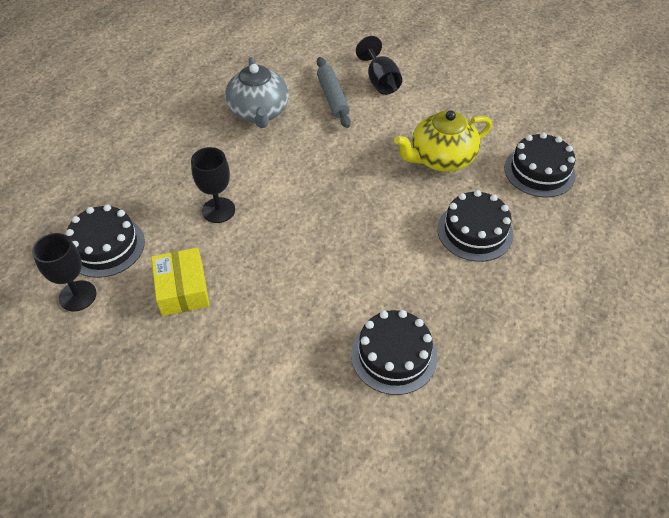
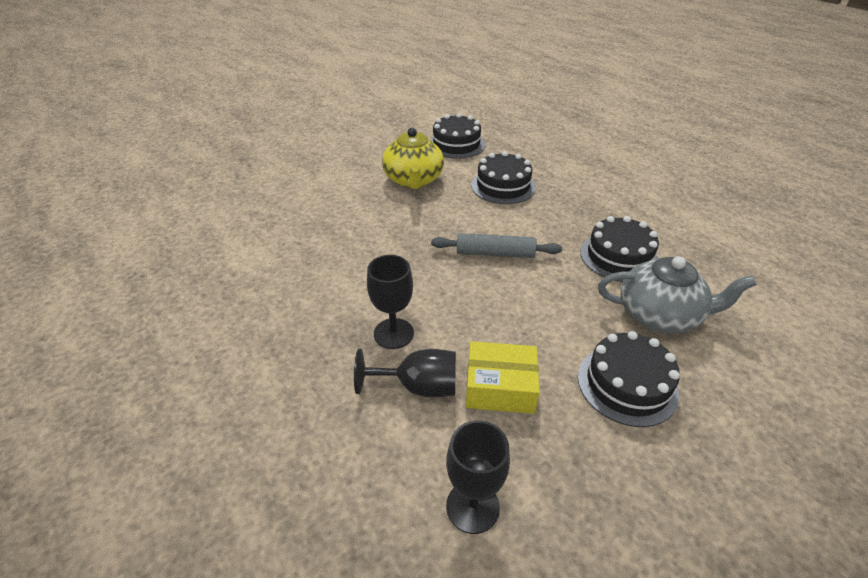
camera: 70 degrees left, 10 degrees down
black cake [66,205,145,278] -> black cake moved to [578,331,680,427]
grey teapot [225,57,289,128] -> grey teapot moved to [598,256,757,334]
grey rolling pin [317,57,351,128] -> grey rolling pin moved to [431,233,562,258]
black goblet [356,36,402,95] -> black goblet moved to [354,349,456,397]

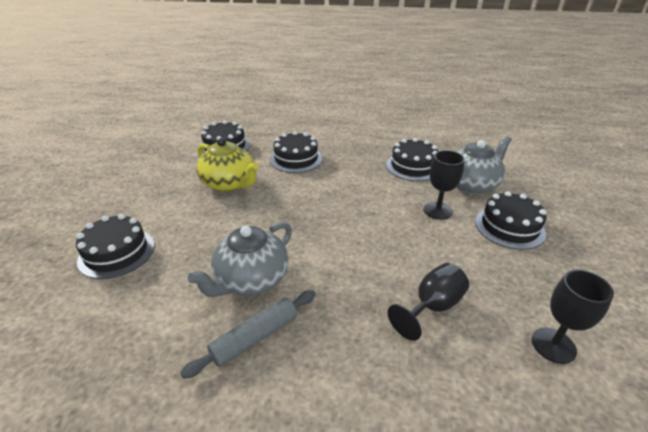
camera: 45 degrees left, 5 degrees down
black goblet [367,255,414,349] -> black goblet moved to [423,150,465,220]
grey rolling pin [431,233,562,258] -> grey rolling pin moved to [180,290,316,379]
yellow box [466,341,540,414] -> none
none -> black cake [76,214,154,279]
none -> grey teapot [187,222,292,297]

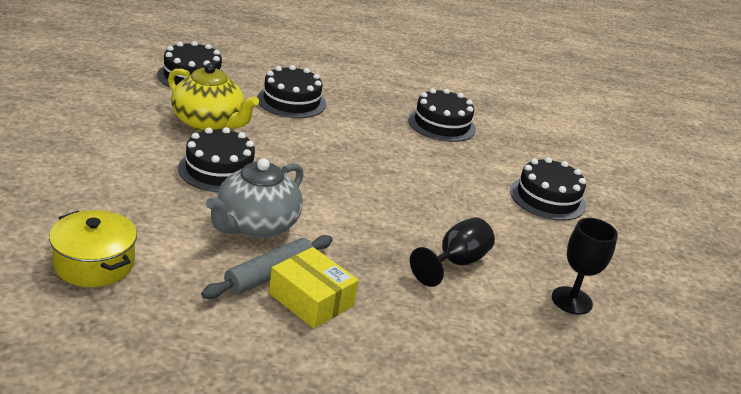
camera: 10 degrees left, 5 degrees down
black cake [76,214,154,279] -> black cake moved to [178,127,255,192]
black goblet [423,150,465,220] -> none
grey teapot [454,136,512,194] -> none
none -> yellow pot [49,210,137,287]
none -> yellow box [269,247,359,329]

